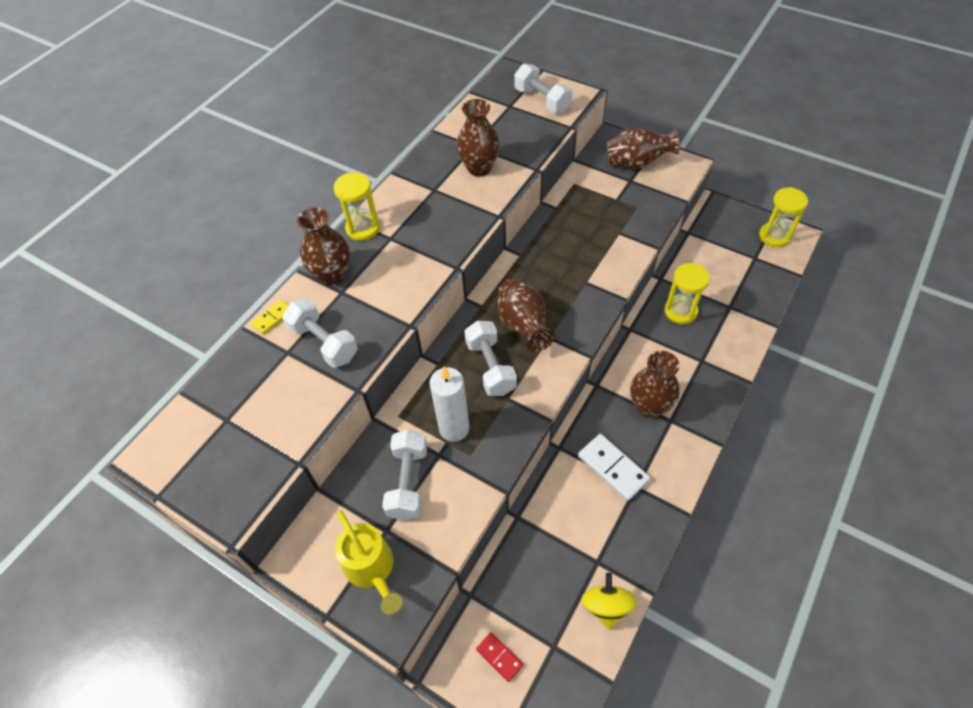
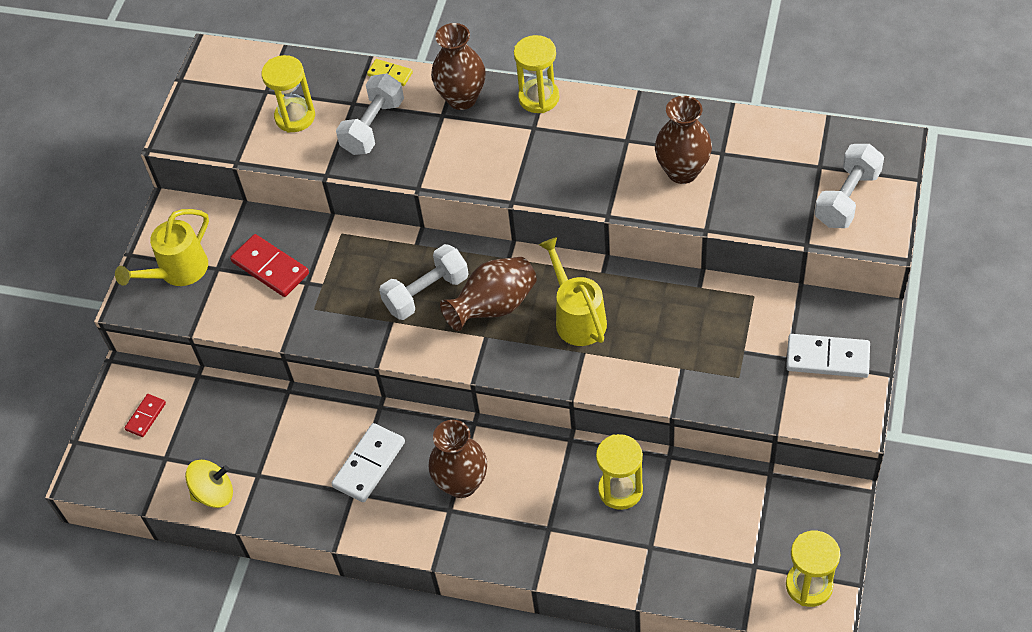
camera: 75 degrees right, 0 degrees up
white dumbbell [382,430,427,520] -> red domino [230,234,309,297]
white candle [430,366,470,442] -> none
brown vase [607,127,679,169] -> white domino [786,334,870,378]
none -> yellow hourglass [261,55,315,133]
none -> yellow watering can [539,237,607,346]

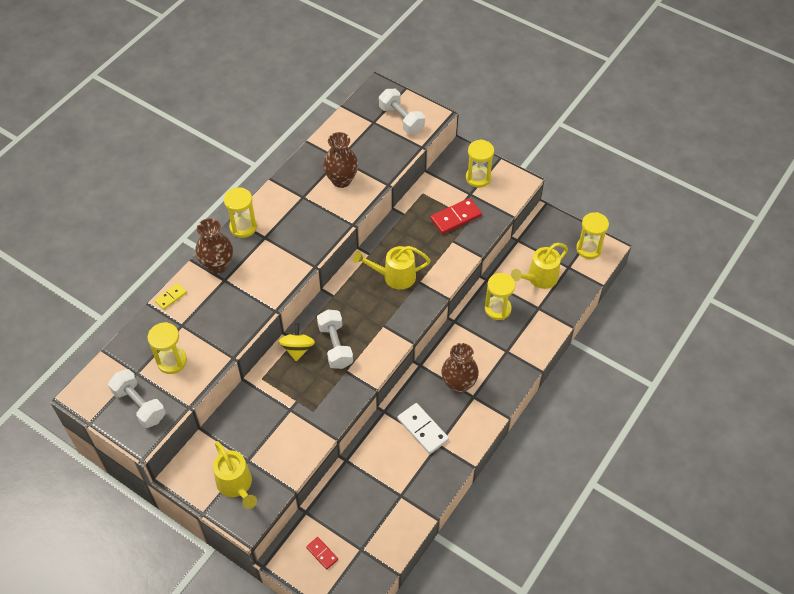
camera: 75 degrees left, 0 degrees up
yellow spinning top [185,460,233,508] -> yellow spinning top moved to [279,323,315,361]
red domino [230,234,309,297] -> red domino moved to [430,198,482,234]
white dumbbell [336,73,404,155] -> white dumbbell moved to [108,369,166,428]
brown vase [440,257,537,331] -> none
white domino [786,334,870,378] -> yellow hourglass [466,139,494,188]
none -> yellow watering can [511,243,568,289]

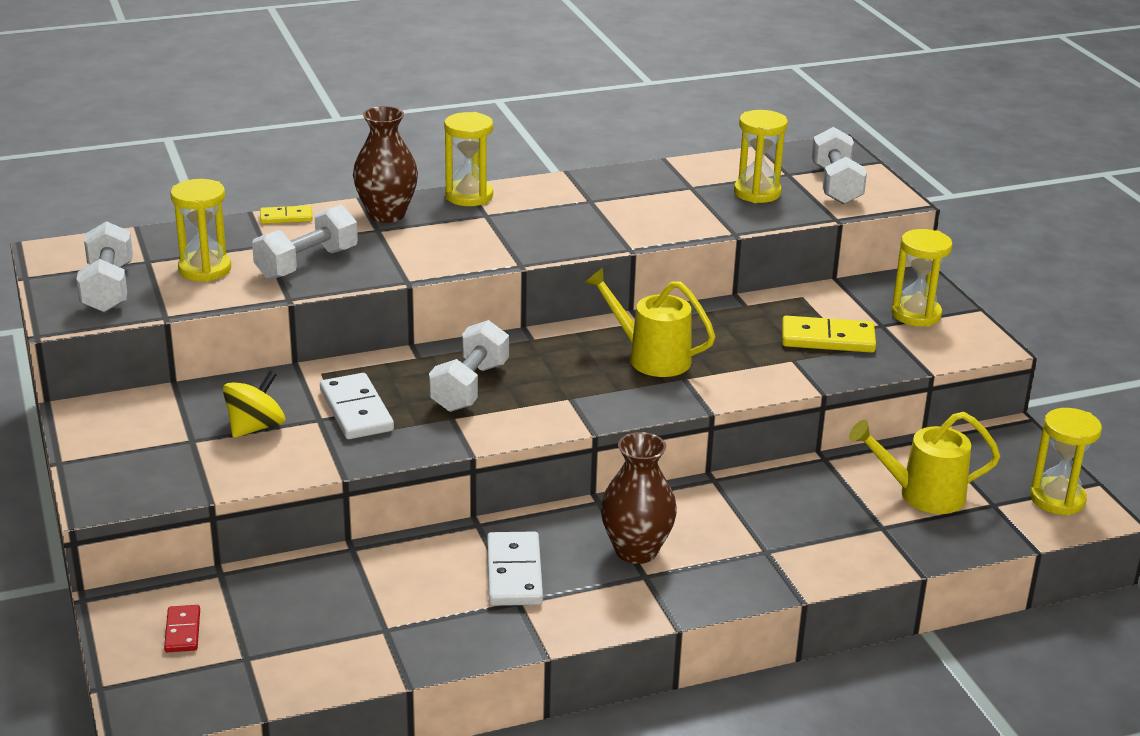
camera: 35 degrees right, 25 degrees down
yellow watering can [213,441,257,509] -> none
yellow spinning top [279,323,315,361] -> yellow spinning top moved to [223,371,285,438]
brown vase [323,132,358,188] -> none
red domino [430,198,482,234] -> yellow domino [782,316,876,353]
yellow hourglass [485,273,515,320] -> yellow hourglass moved to [734,110,788,203]
none -> white dumbbell [252,205,358,280]
none -> white domino [320,373,394,439]

